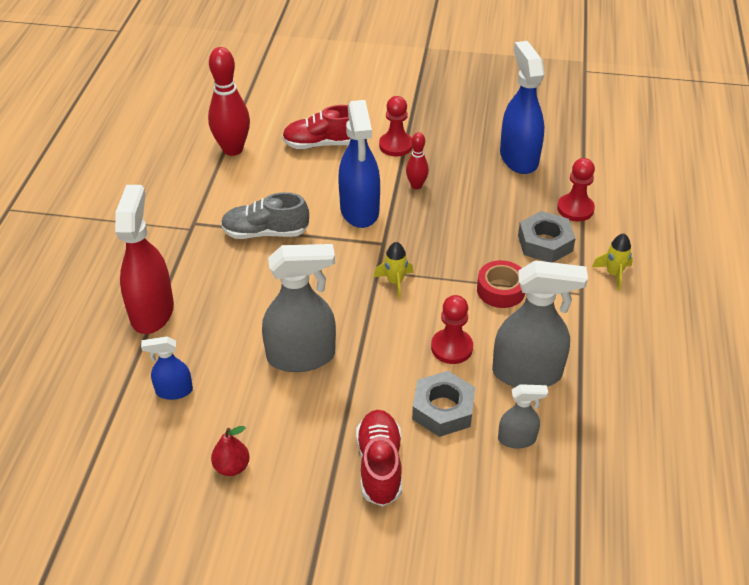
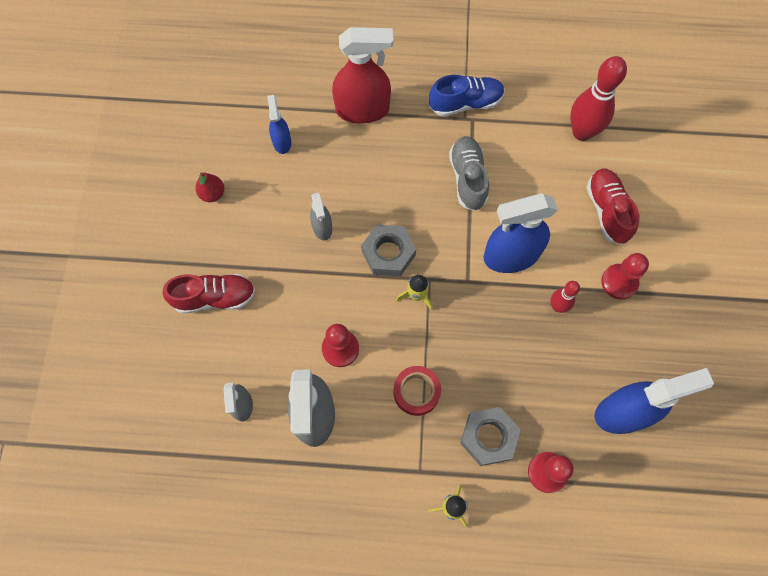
camera: 85 degrees right, 25 degrees up
grey spray bottle [262,244,336,372] -> grey spray bottle [310,193,332,241], size x0.52
grey nut [412,371,475,437] -> grey nut moved to [361,224,416,277]
none -> blue shoe [429,75,505,117]

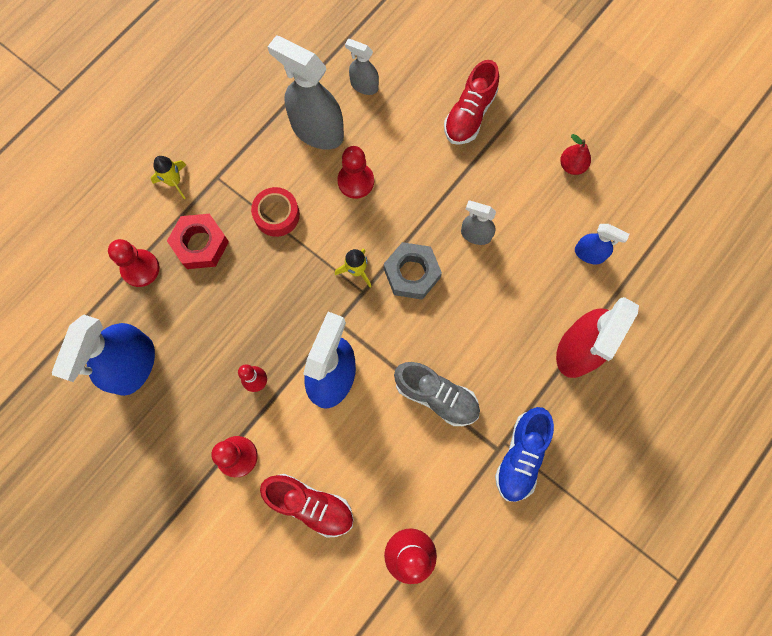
camera: 125 degrees right, 5 degrees up
grey nut [460,407,521,466] -> red nut [167,214,229,269]

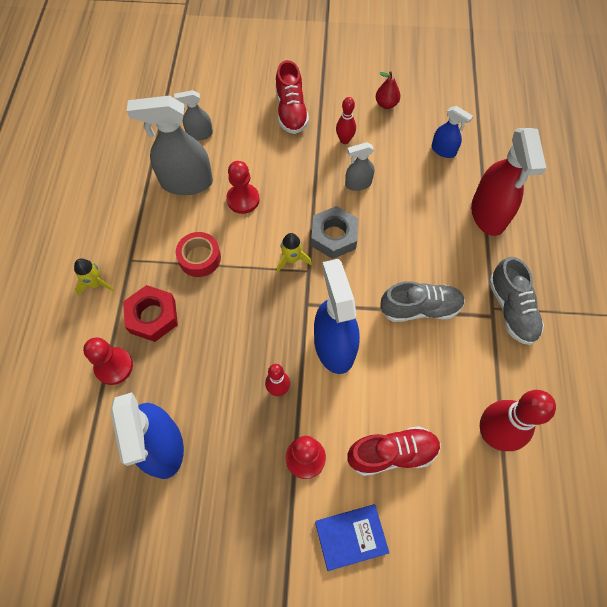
camera: 35 degrees left, 10 degrees down
blue shoe [495,407,554,502] -> grey shoe [489,257,544,345]
blue spray bottle [575,224,629,264] -> blue spray bottle turned 45 degrees clockwise [432,106,473,158]
none -> blue book [315,504,389,571]
none -> red bowling pin [336,97,356,144]

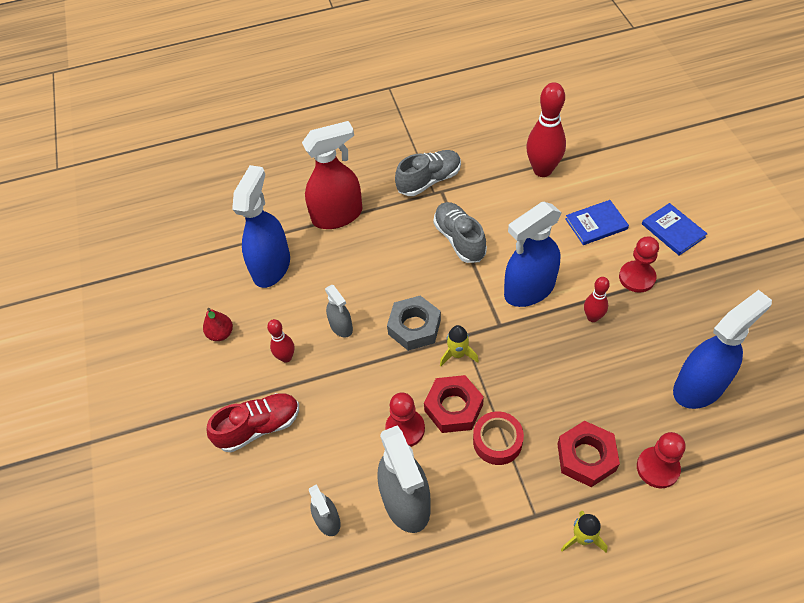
camera: 105 degrees left, 10 degrees down
red shoe [347,426,441,476] -> blue book [565,200,629,245]
blue spray bottle [432,106,473,158] -> blue spray bottle [232,165,290,288], size x1.92
none -> red nut [424,375,484,433]

